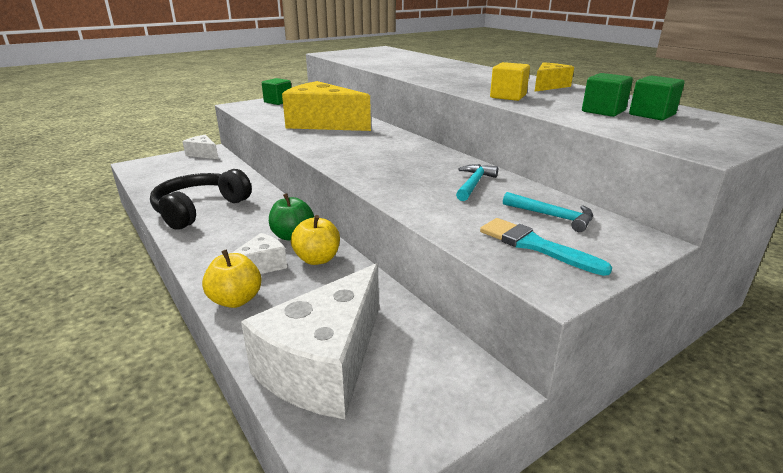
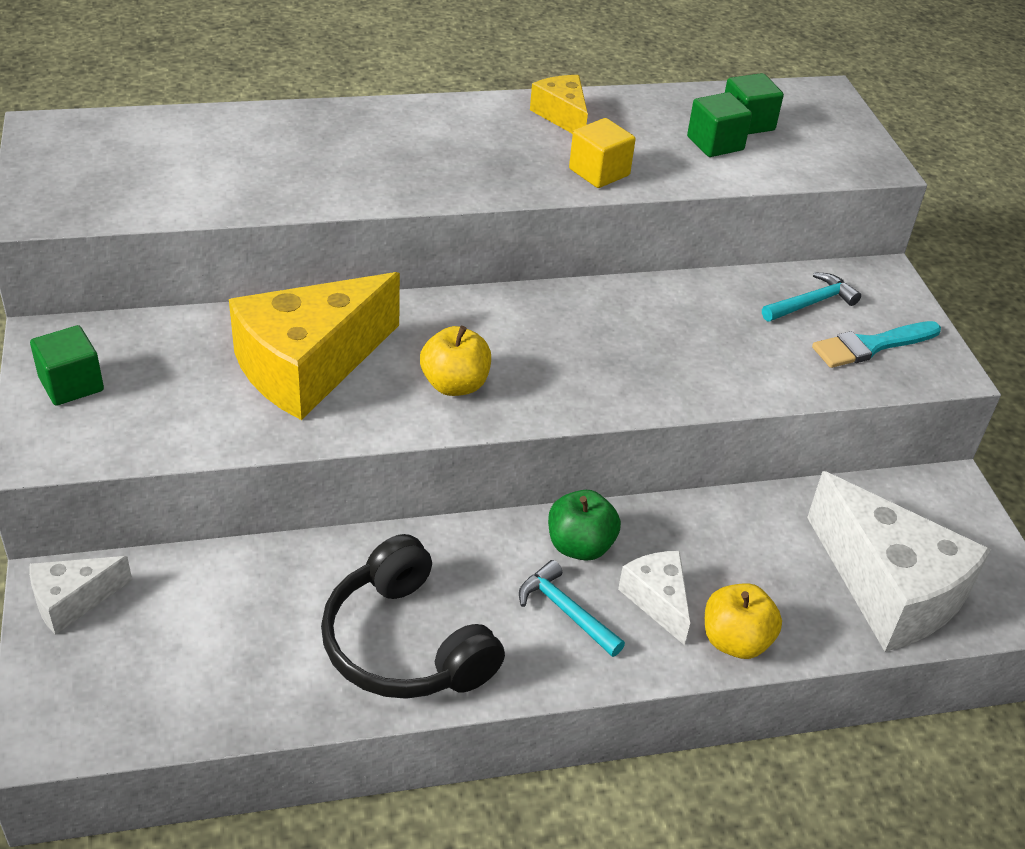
camera: 70 degrees left, 15 degrees up
yellow apple [291,215,340,265] -> yellow apple moved to [420,326,491,396]
turquoise hammer [456,164,498,201] -> turquoise hammer moved to [519,560,625,657]

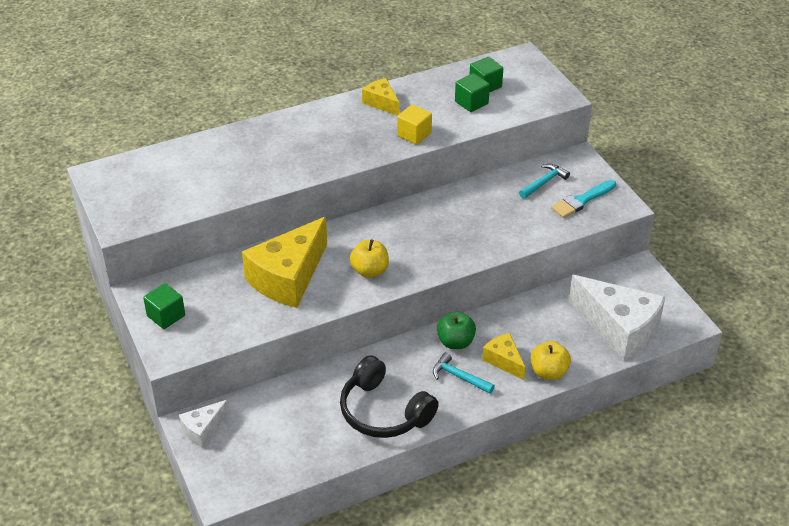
camera: 10 degrees left, 0 degrees up
white cheese [618,551,690,645] -> yellow cheese [482,333,525,380]

